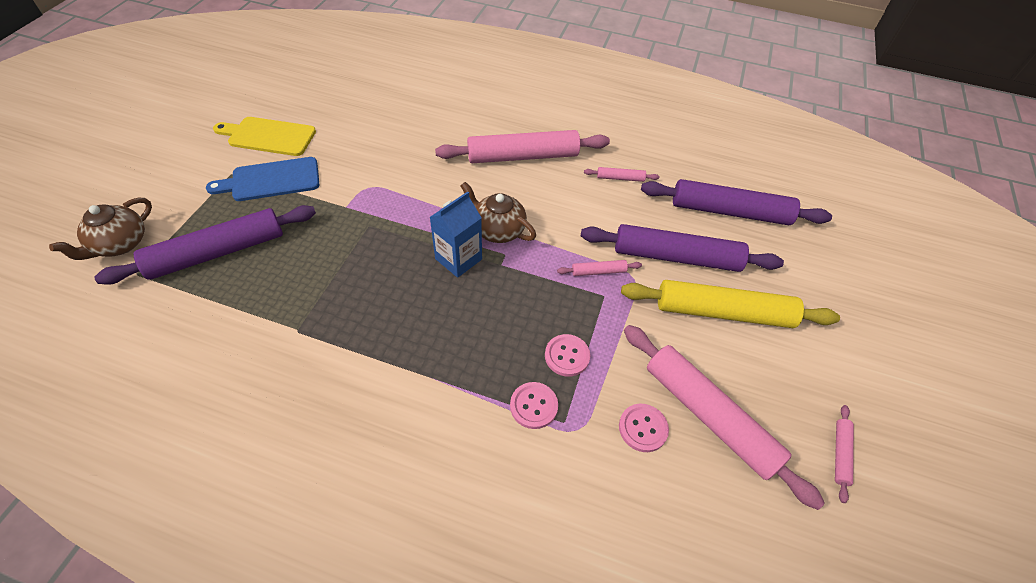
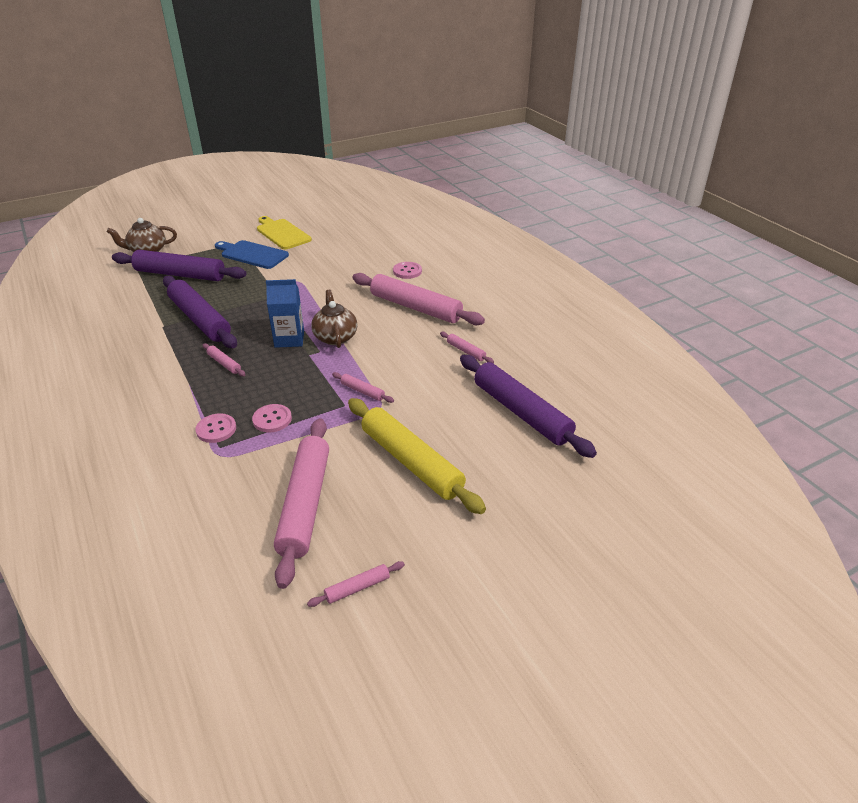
camera: 45 degrees right, 15 degrees down
purple rolling pin [581,224,784,272] -> purple rolling pin moved to [163,275,237,348]
pink button [619,404,669,452] -> pink button moved to [393,262,422,279]
none -> pink rolling pin [203,343,245,376]

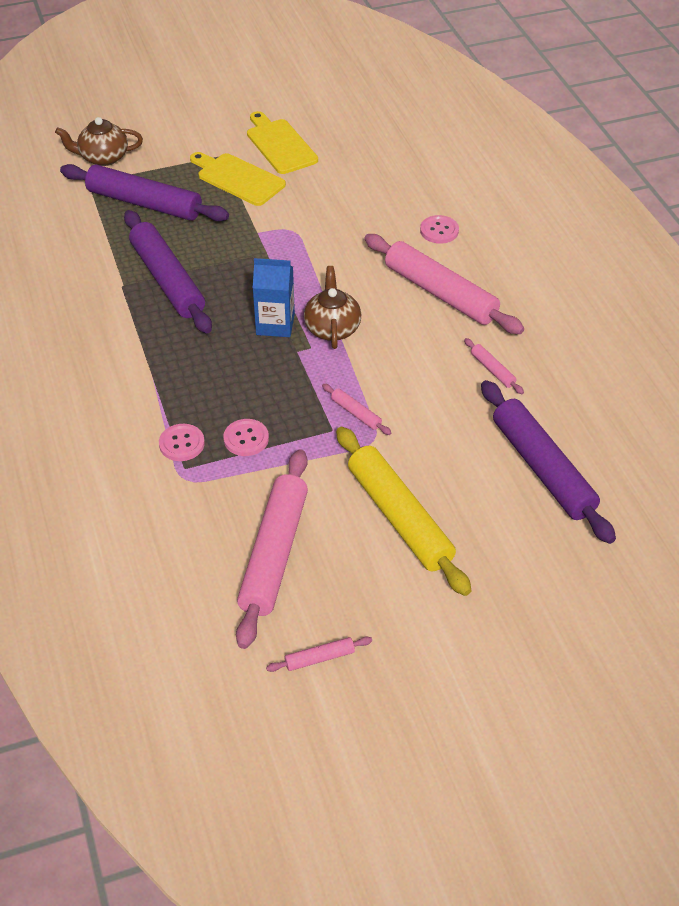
camera: 10 degrees right, 10 degrees up
pink rolling pin [203,343,245,376] -> none
blue cutting board [215,240,289,269] -> yellow cutting board [190,152,286,206]

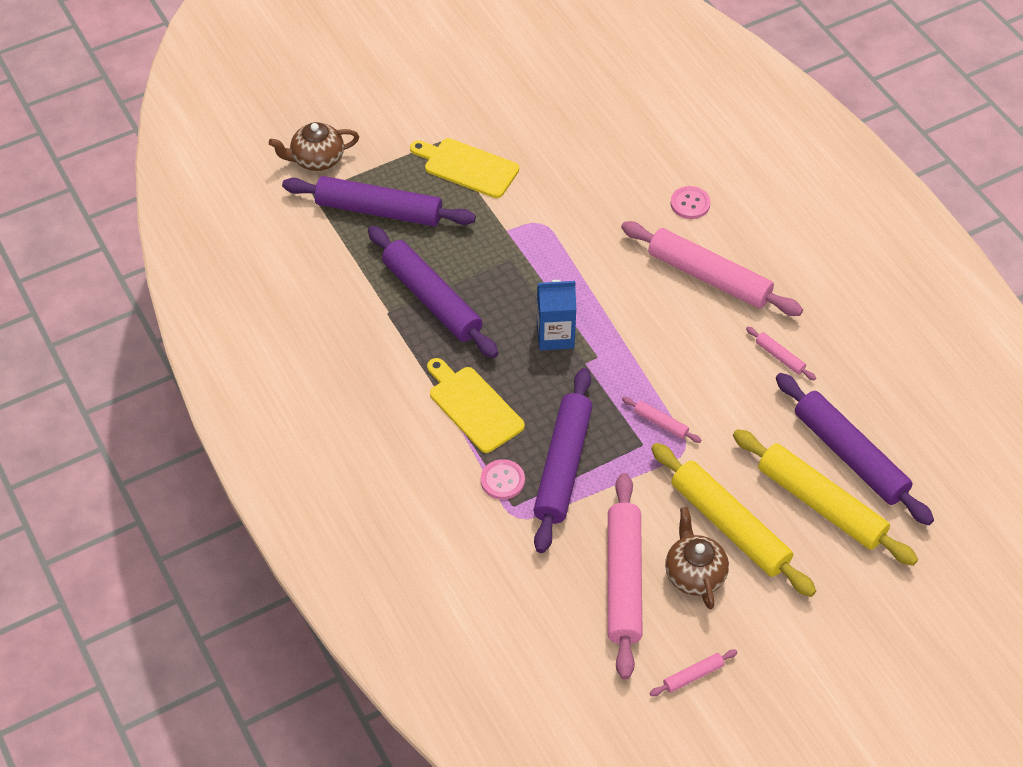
camera: 10 degrees left, 5 degrees up
pink button [223,419,269,456] -> purple rolling pin [534,368,592,553]
yellow cutting board [247,111,318,174] -> yellow cutting board moved to [427,358,525,453]
brown teapot [304,266,361,349] -> brown teapot moved to [665,507,729,609]
none -> yellow rolling pin [733,429,918,566]

